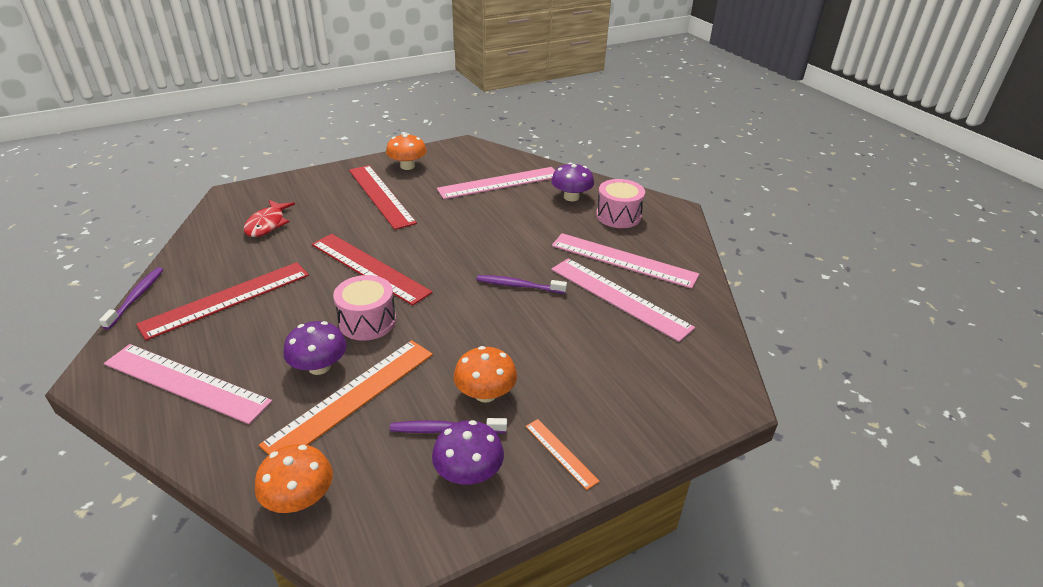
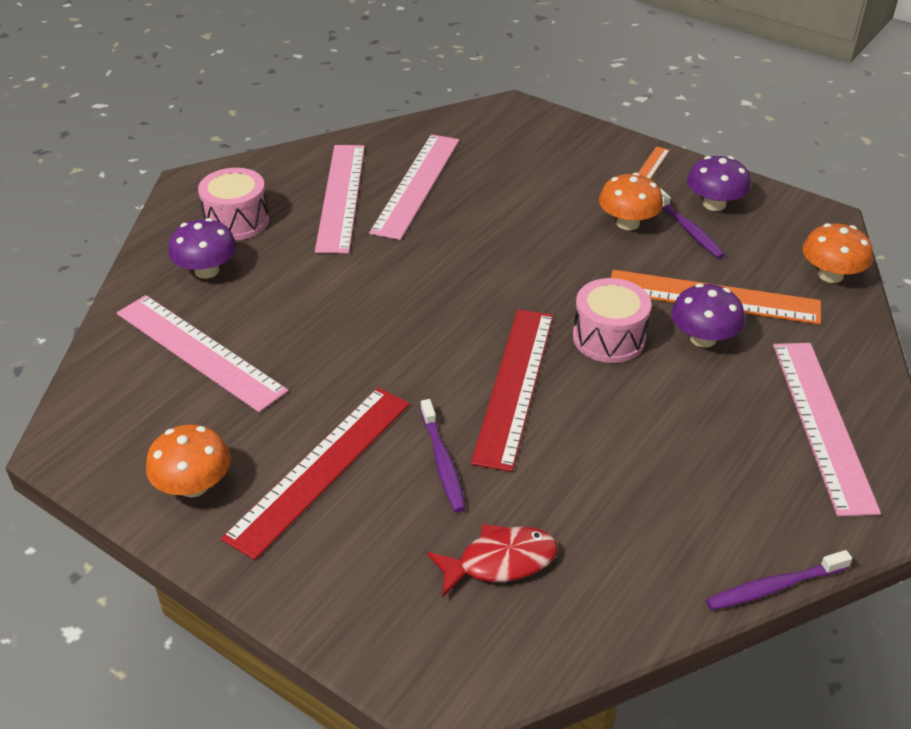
camera: 115 degrees left, 5 degrees up
red ruler [136,262,309,340] -> none
purple toothbrush [476,275,567,294] -> purple toothbrush moved to [421,399,466,512]

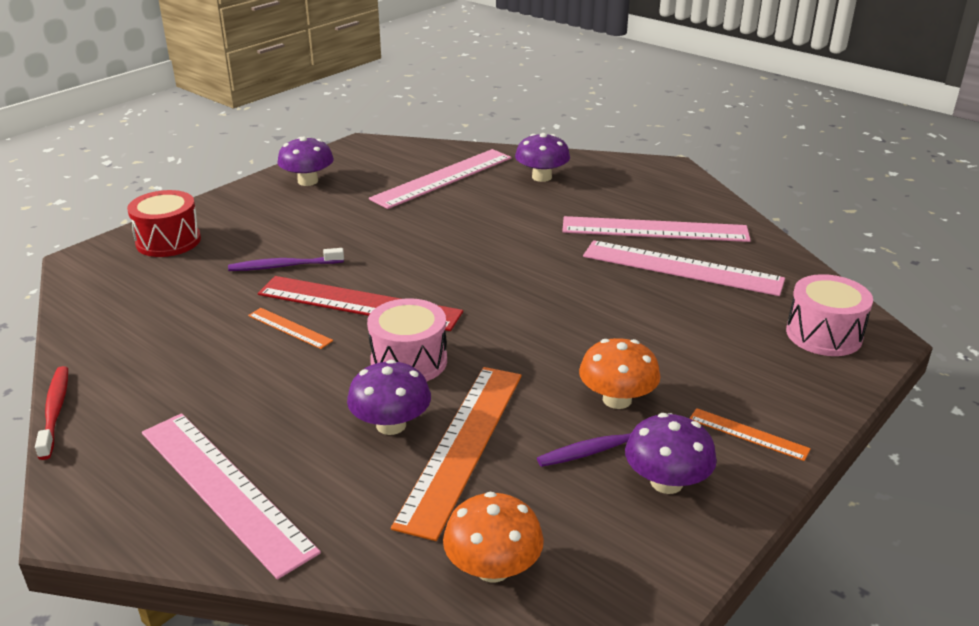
camera: 95 degrees right, 10 degrees down
orange mushroom [146,425,231,497] -> purple mushroom [277,137,334,186]
pink drum [198,168,269,240] -> pink drum moved to [786,274,873,356]
red ruler [221,388,410,560] -> none
red fish [427,524,558,597] -> none
purple toothbrush [706,550,852,610] -> red toothbrush [35,366,68,460]
pink ruler [773,343,881,516] -> pink ruler turned 45 degrees clockwise [142,413,321,579]
none -> red drum [127,190,201,257]
none -> orange ruler [248,308,333,349]

